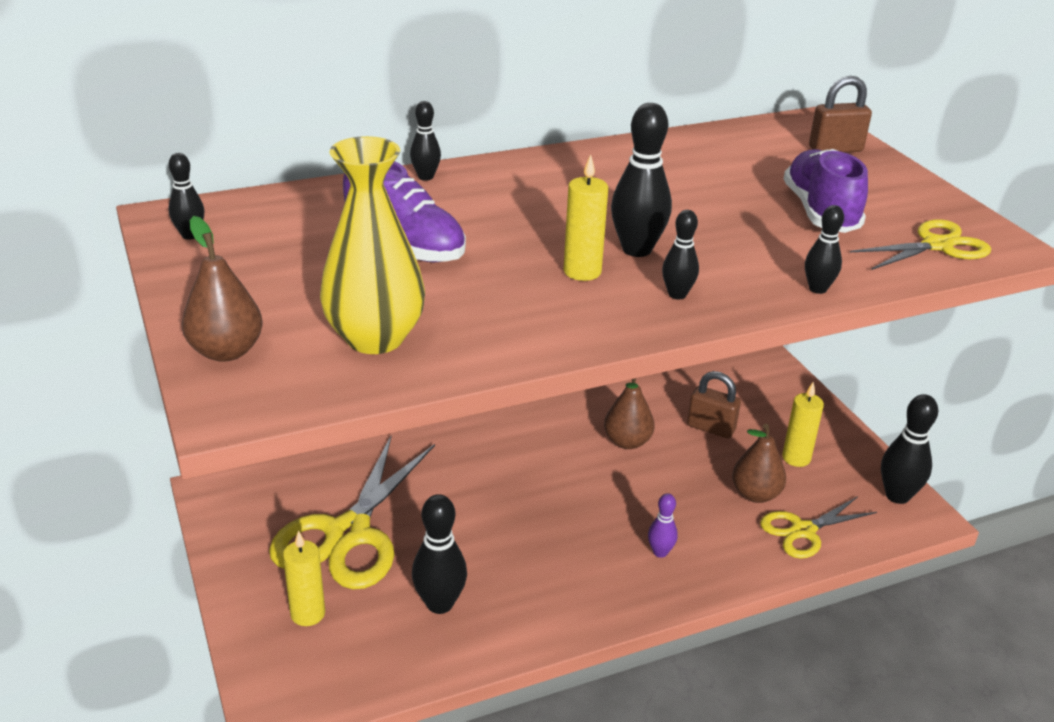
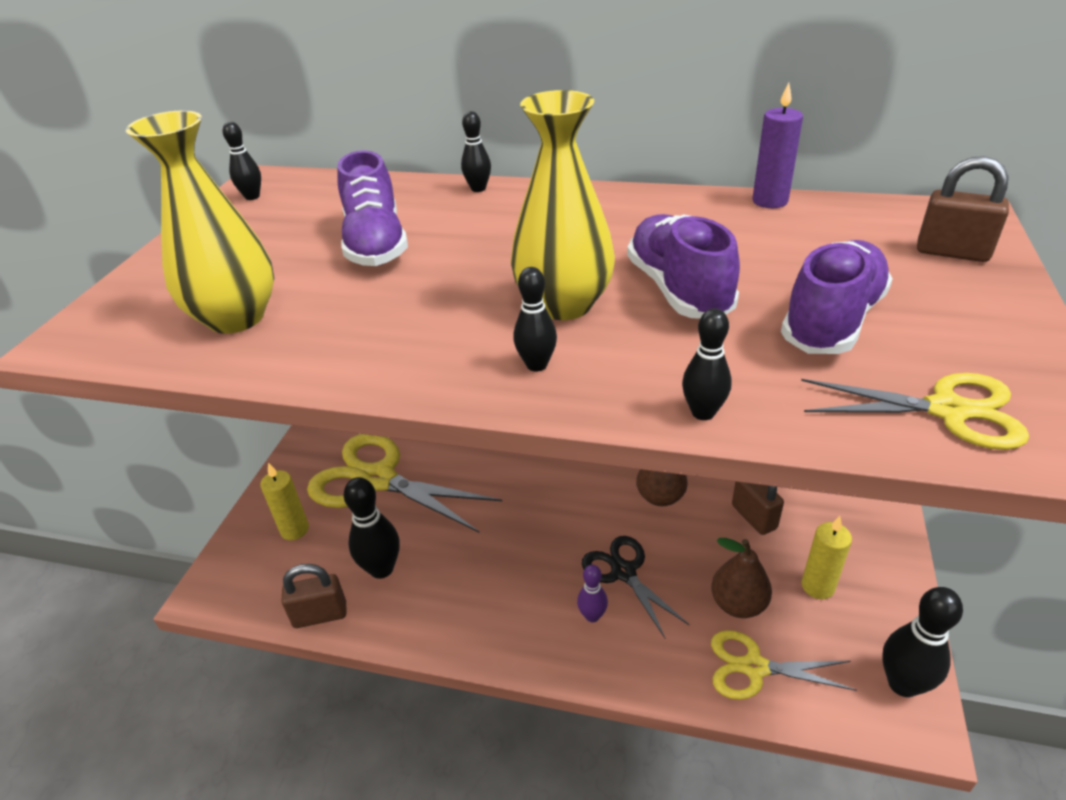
camera: 40 degrees right, 5 degrees up
brown pear [182,216,263,362] -> none
yellow scissors [269,436,435,589] -> yellow scissors turned 60 degrees clockwise [307,434,502,532]
yellow candle [564,154,608,281] -> none
black bowling pin [611,103,672,257] -> yellow vase [511,90,615,320]
none -> brown padlock [281,564,346,628]
none -> black scissors [582,536,689,638]
none -> purple shoe [627,214,740,319]
none -> purple candle [753,82,803,208]

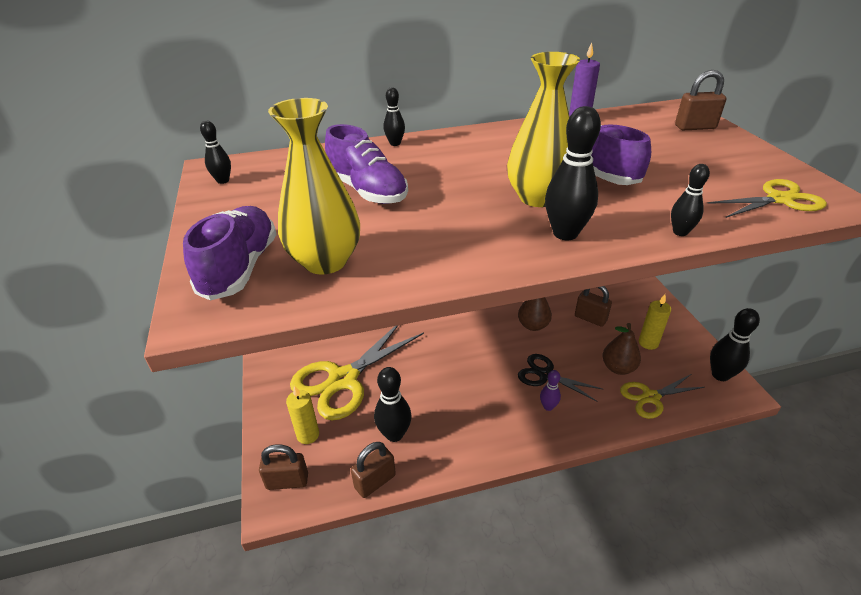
camera: 30 degrees left, 0 degrees up
yellow scissors [307,434,502,532] -> yellow scissors turned 45 degrees counterclockwise [290,325,424,421]
black bowling pin [513,267,557,372] -> black bowling pin [545,106,601,240], size x1.74
purple shoe [781,240,893,354] -> purple shoe moved to [183,206,277,301]
none -> brown padlock [259,444,308,490]

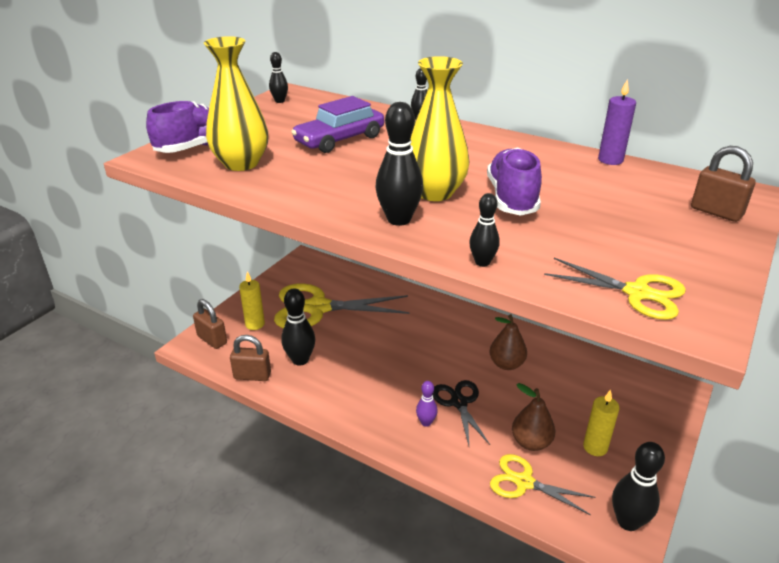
camera: 45 degrees right, 5 degrees down
purple shoe [325,124,408,204] -> purple car [291,96,384,153]
brown padlock [575,286,612,327] -> none

